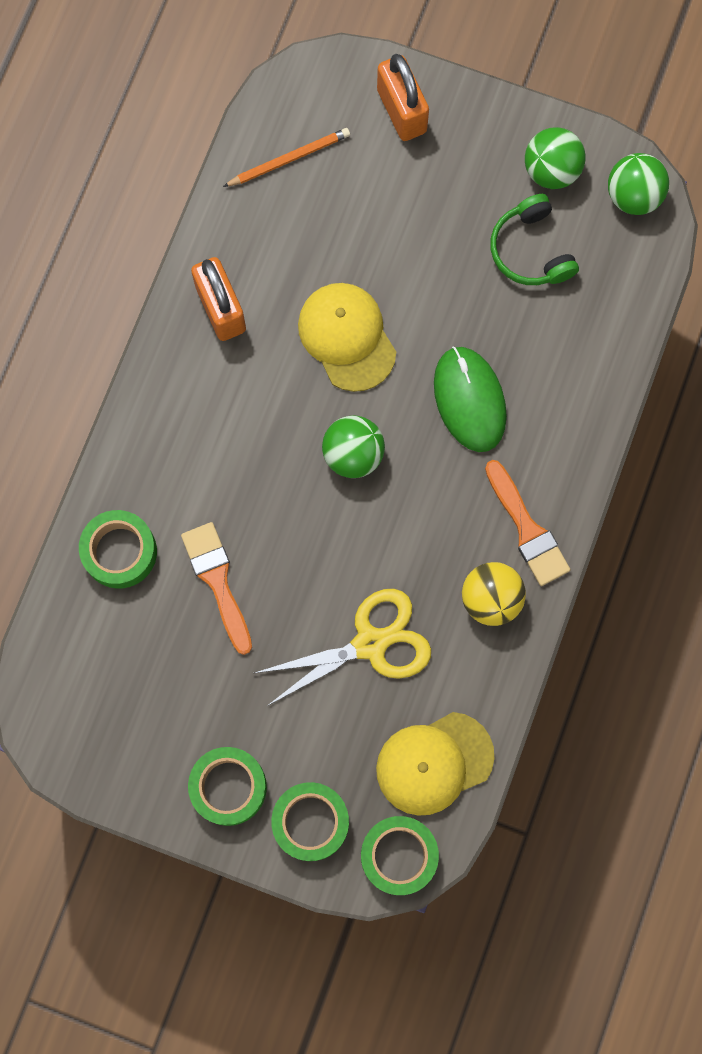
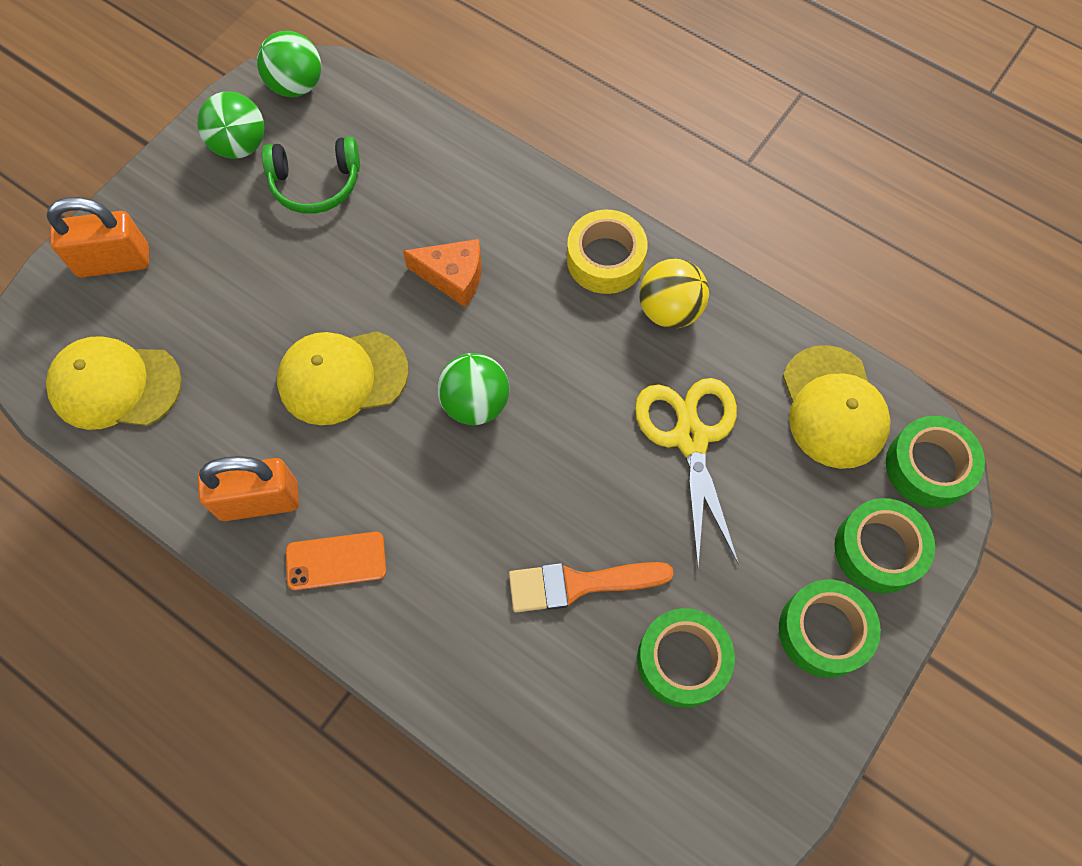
camera: 75 degrees left, 10 degrees down
green tape [79,510,157,589] -> green tape moved to [637,608,735,708]
orange pencil [223,128,350,187] -> yellow cap [46,336,182,430]
green mouse [434,346,507,452] -> orange cheese [403,239,482,307]
orange brush [485,460,570,586] -> yellow tape [567,210,648,294]
none -> orange phone [286,532,386,590]

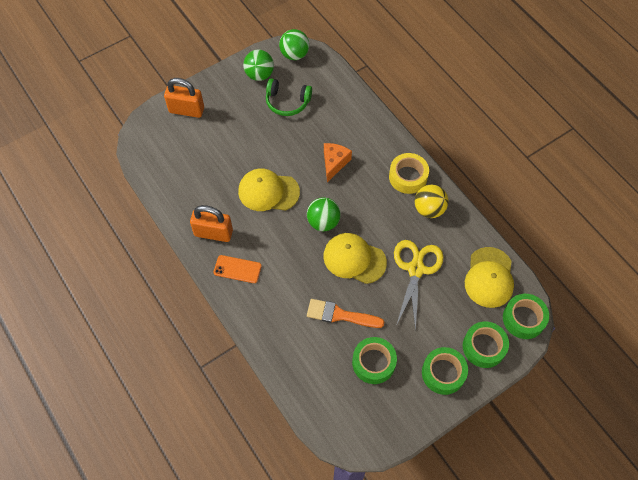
camera: 20 degrees right, 5 degrees down
yellow cap [46,336,182,430] -> yellow cap moved to [323,233,387,284]
orange cheese [403,239,482,307] -> orange cheese turned 105 degrees counterclockwise [324,143,352,182]

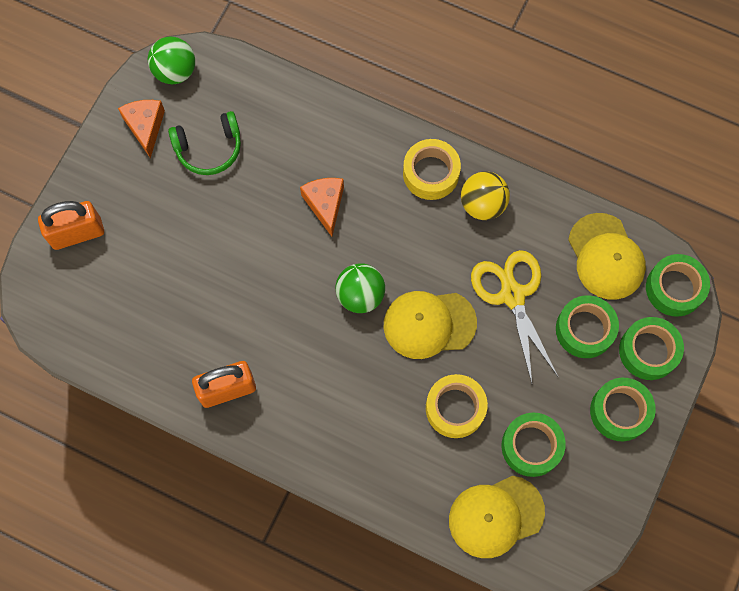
camera: 30 degrees left, 10 degrees up
orange phone [213,255,262,283] -> none
yellow cap [238,169,300,211] -> yellow cap moved to [449,476,545,558]
green ball [243,50,274,81] -> orange cheese [118,100,165,158]
orange brush [307,299,384,328] -> yellow tape [426,374,488,438]
none -> green tape [556,295,619,358]

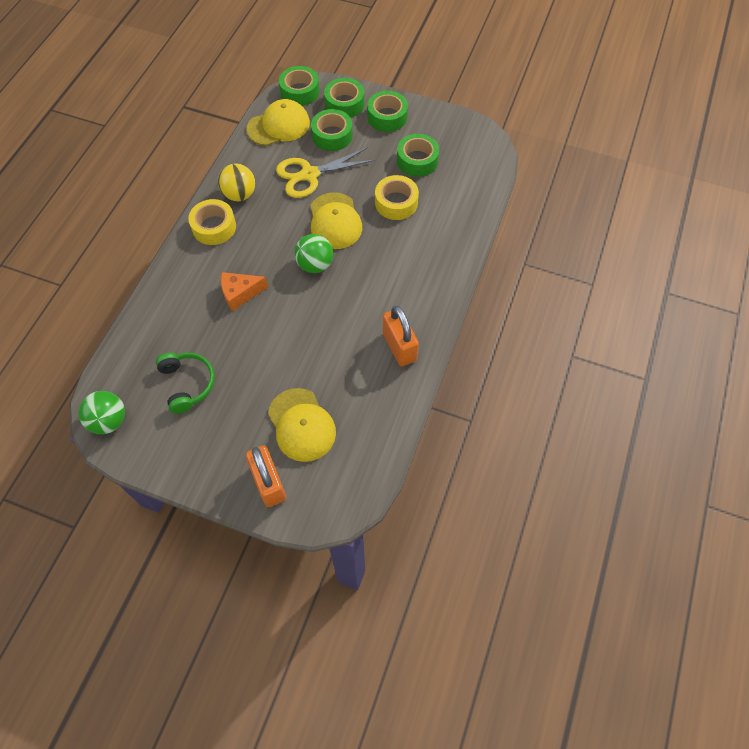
camera: 95 degrees left, 10 degrees down
orange cheese [118,100,165,158] -> none
yellow cap [449,476,545,558] -> yellow cap moved to [268,388,336,462]

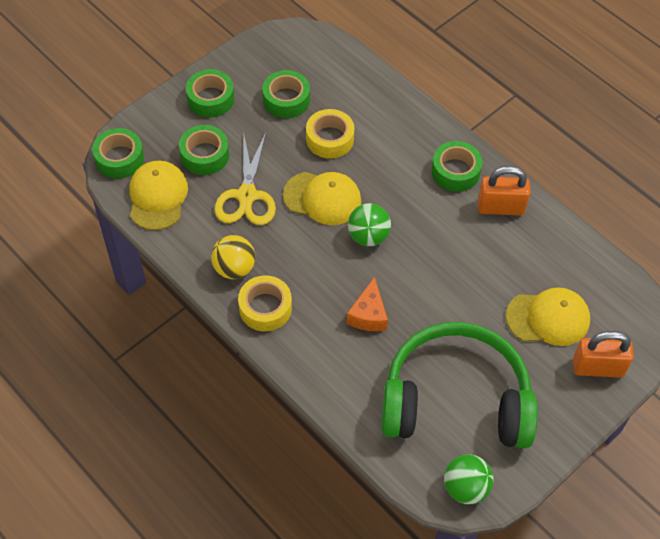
camera: 65 degrees left, 5 degrees down
green headphones [156,353,215,414] -> green headphones [381,322,538,448], size x2.19
green tape [324,78,364,118] -> green tape moved to [432,141,483,192]

